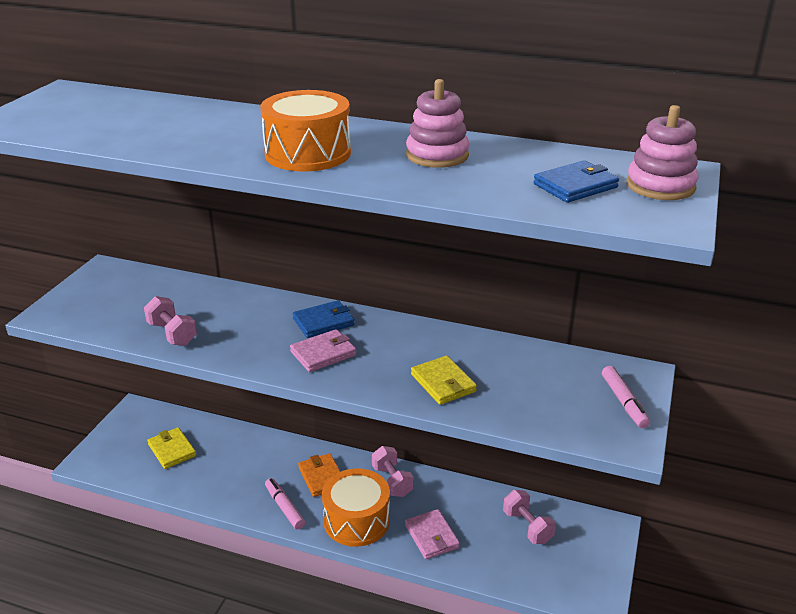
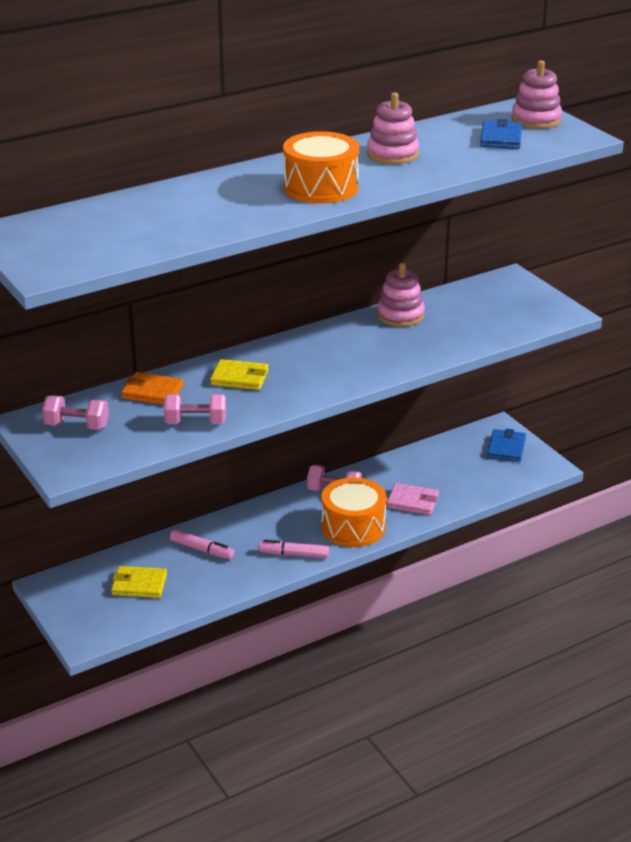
camera: 50 degrees left, 0 degrees up
pink wallet [290,329,357,372] -> none
blue wallet [293,300,354,338] -> blue wallet moved to [487,429,526,462]
orange wallet [298,453,341,497] -> orange wallet moved to [121,372,184,405]
yellow wallet [411,356,477,405] -> yellow wallet moved to [210,359,269,390]
pink dumbbell [503,490,556,544] -> pink dumbbell moved to [42,395,109,430]
pink marker [602,366,650,428] -> pink marker moved to [170,529,234,559]
none -> pink stacking toy [377,263,425,327]

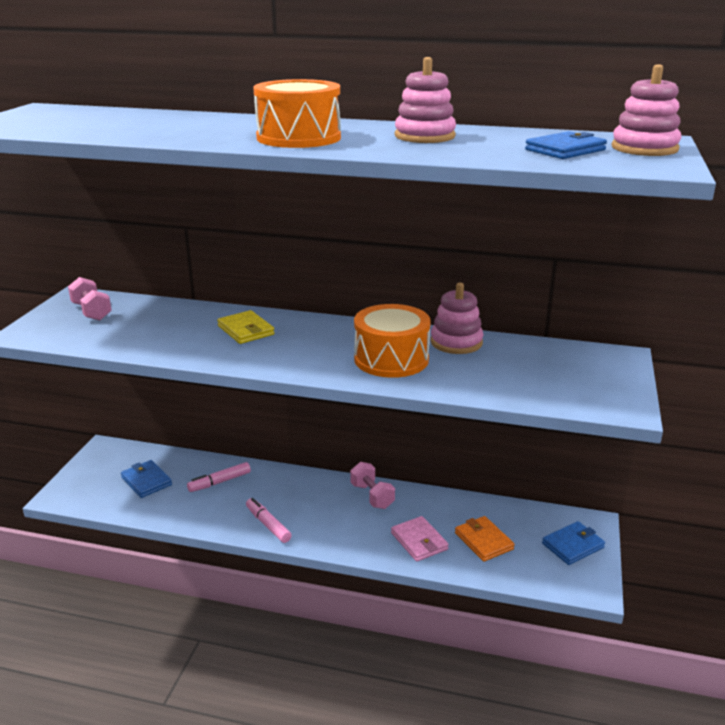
camera: 45 degrees right, 5 degrees down
yellow wallet [111,566,167,598] -> blue wallet [121,460,172,498]
orange wallet [121,372,184,405] -> orange wallet moved to [455,516,515,562]
pink dumbbell [164,394,226,424] -> none
pink marker [170,529,234,559] -> pink marker turned 75 degrees clockwise [187,462,251,492]
orange drum [321,478,387,547] -> orange drum moved to [354,304,431,378]

